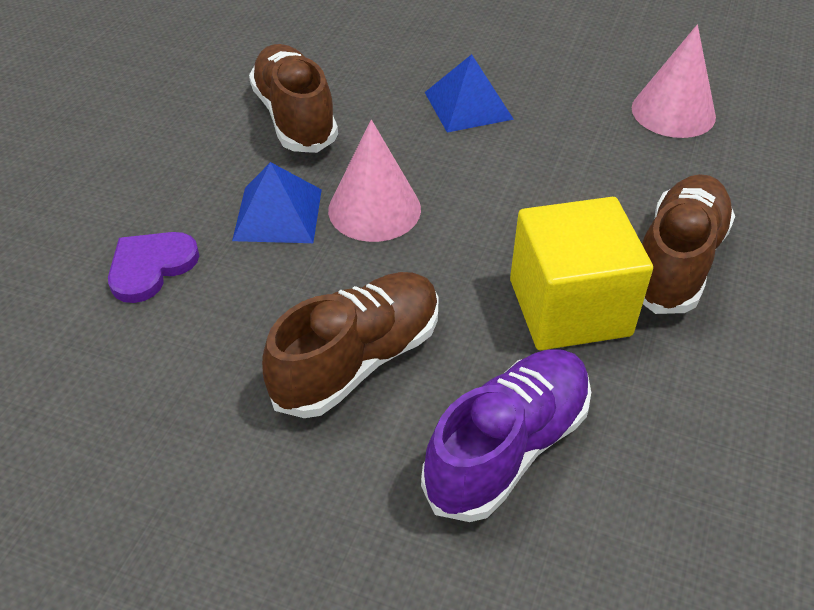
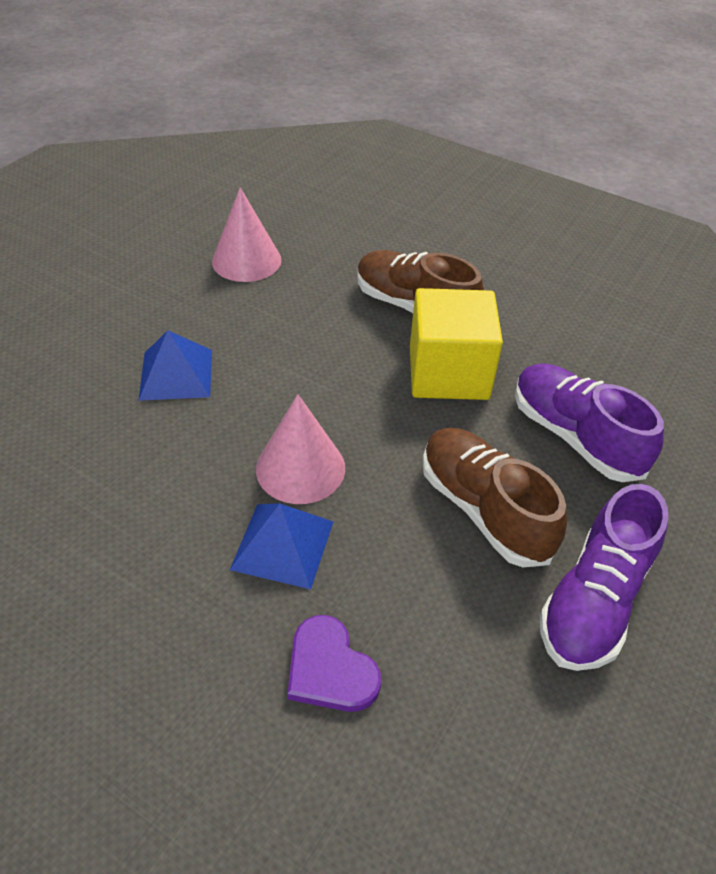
camera: 80 degrees left, 0 degrees up
brown shoe [249,44,338,153] -> none
none -> purple shoe [540,484,668,671]

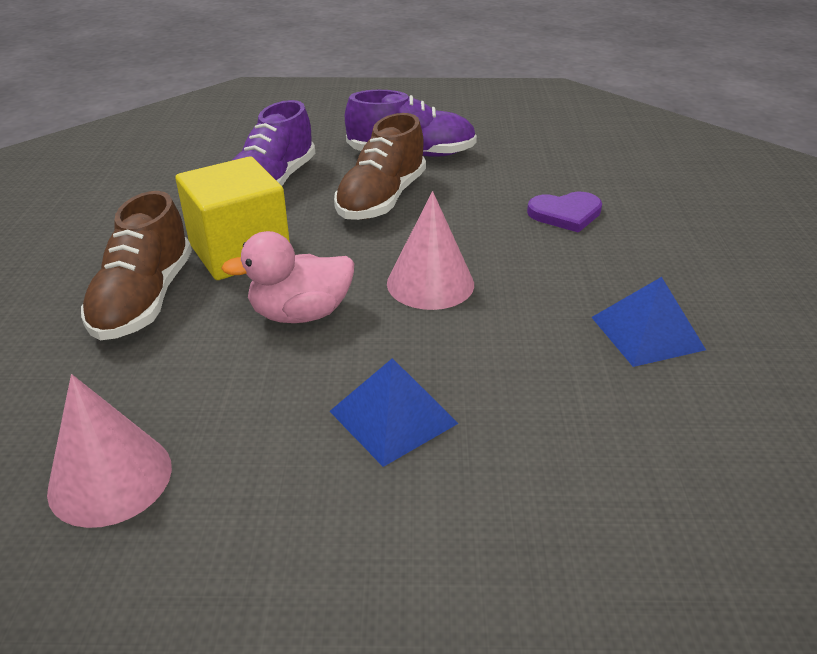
camera: 120 degrees left, 10 degrees down
blue pyramid [230,503,333,589] -> blue pyramid moved to [591,277,706,367]
purple heart [287,615,381,712] -> purple heart turned 60 degrees clockwise [527,192,602,233]
none -> pink duck [221,231,354,323]

